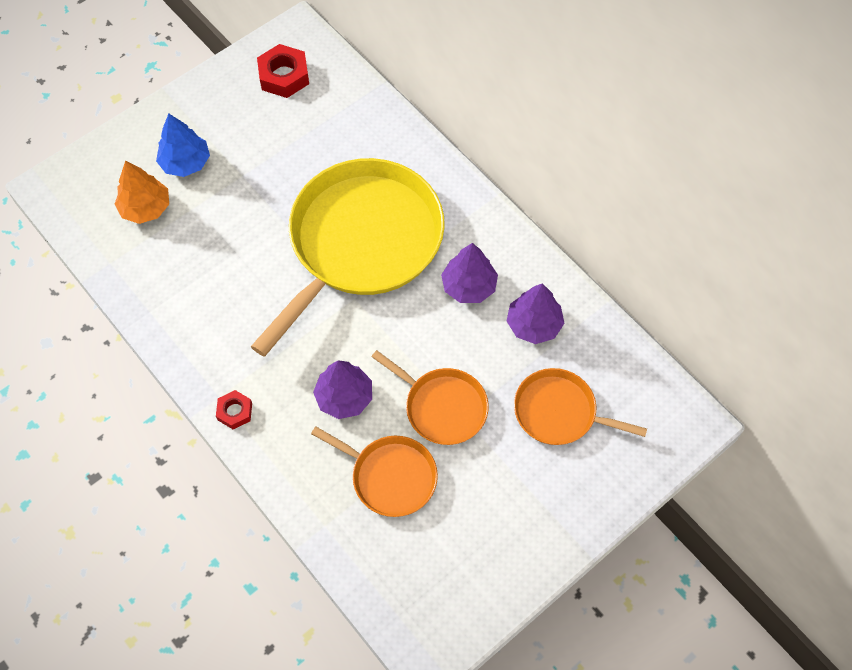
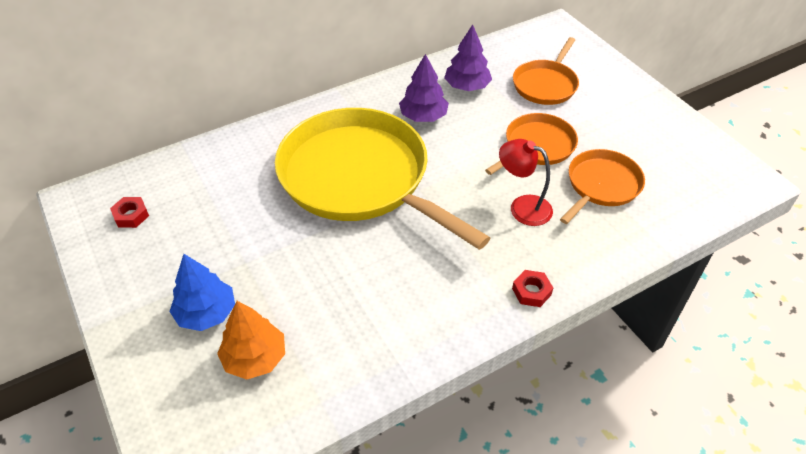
camera: 80 degrees left, 15 degrees down
red nut [257,44,309,98] -> red nut [110,197,149,228], size x0.59
purple tree [313,360,372,419] -> red lamp [499,139,553,226]

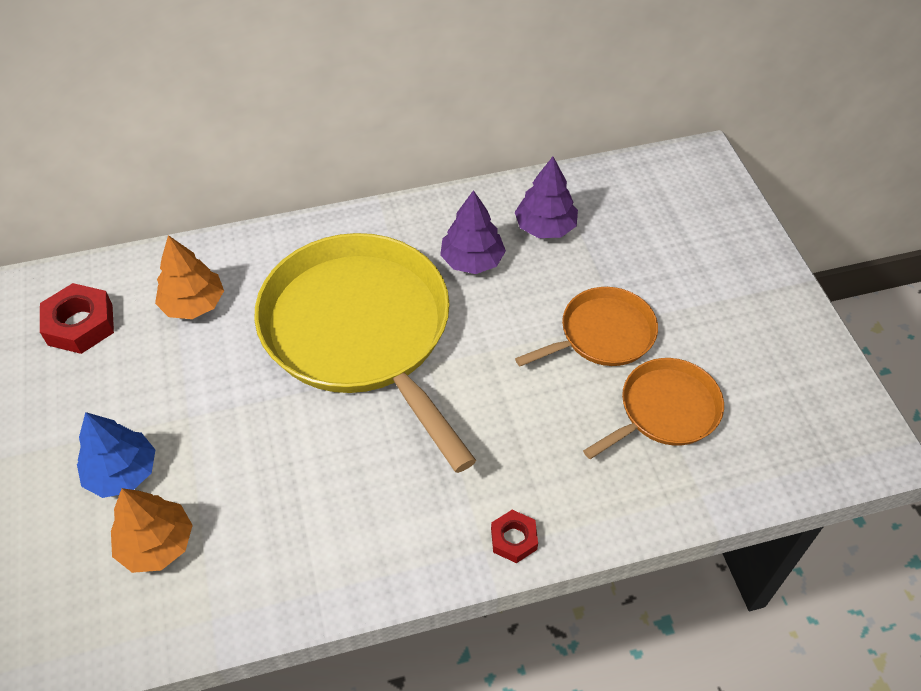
camera: 15 degrees right, 5 degrees up
red nut [110,197,149,228] -> red nut [40,283,114,354], size x1.69
red lamp [499,139,553,226] -> none
orange pan [513,37,579,105] -> none
none -> orange tree [155,235,224,319]

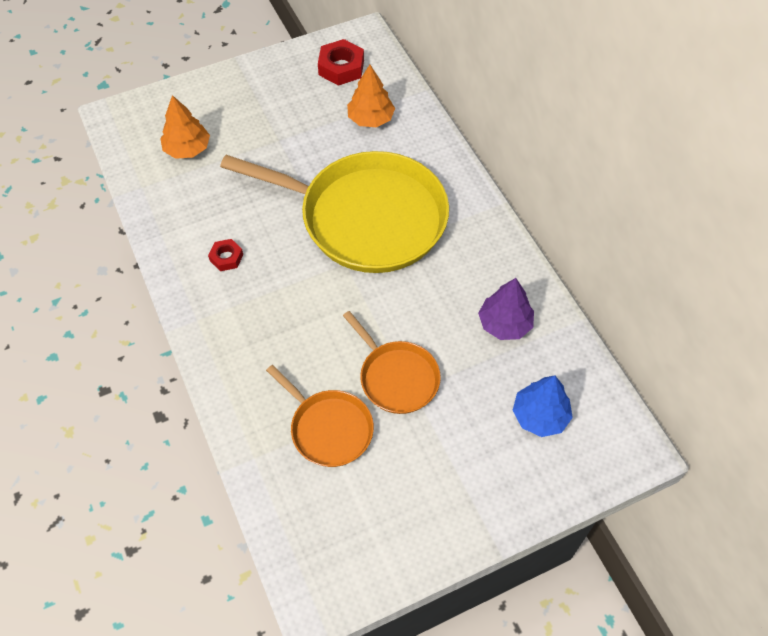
camera: 80 degrees right, 5 degrees up
blue tree [77,412,155,498] -> blue tree moved to [513,376,573,437]
yellow pan [254,233,476,473] -> yellow pan turned 60 degrees clockwise [220,151,449,273]
purple tree [440,190,506,274] -> none
red nut [491,510,538,563] -> red nut moved to [208,239,243,271]

